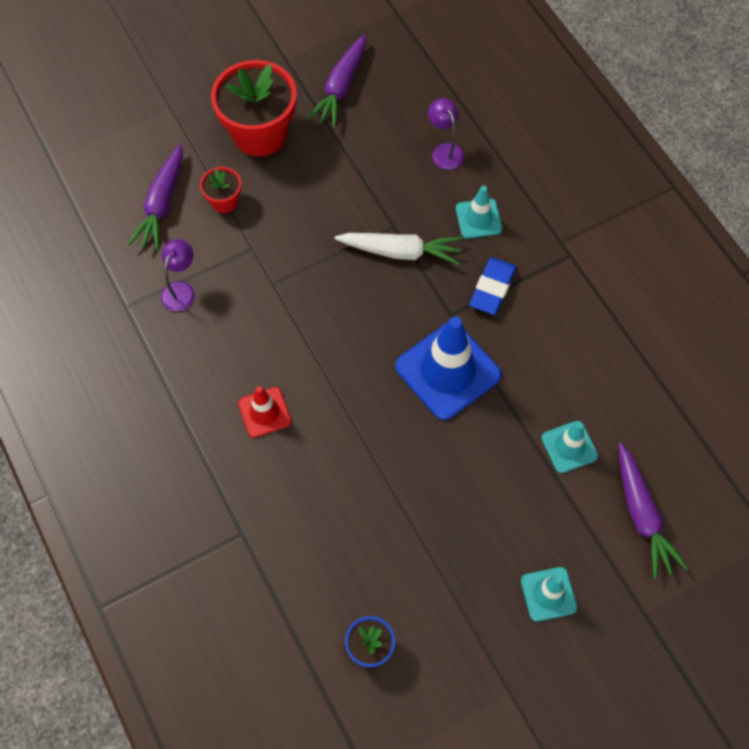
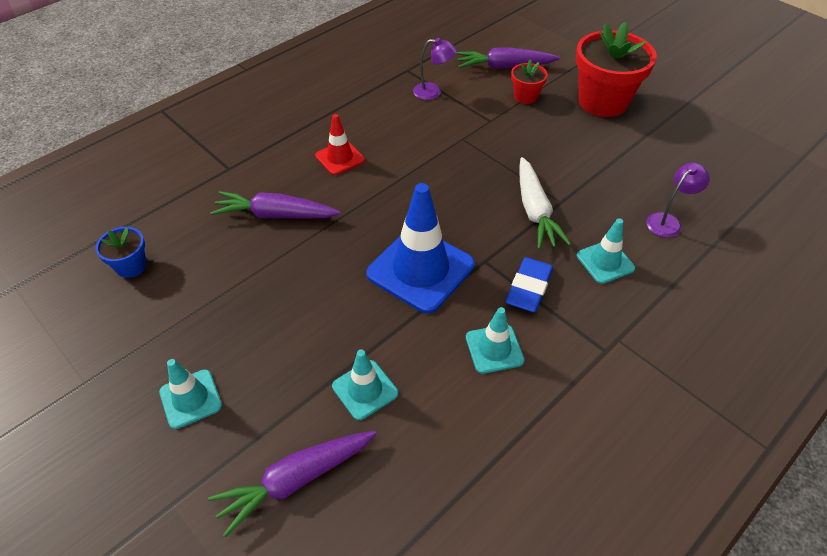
camera: 75 degrees right, 15 degrees down
purple carrot [307,34,366,128] -> purple carrot moved to [210,191,341,219]
blue eraser [469,257,516,315] -> blue eraser turned 75 degrees counterclockwise [506,257,553,312]
none -> turquoise traffic cone [466,307,525,374]

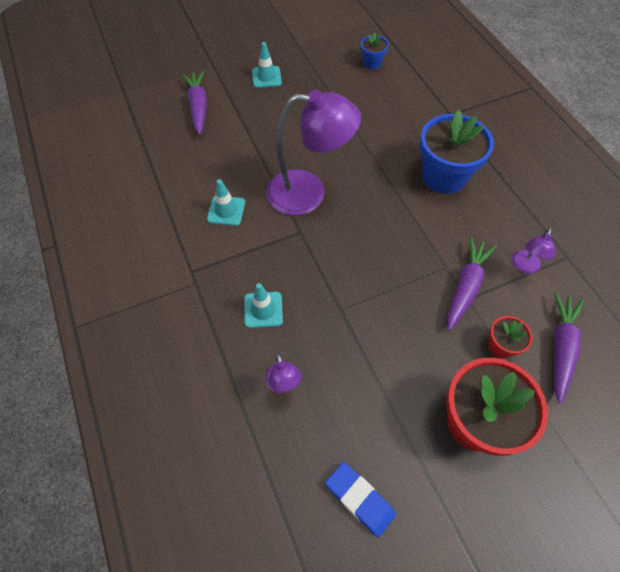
camera: 110 degrees right, 10 degrees up
purple carrot [210,191,341,219] -> purple carrot moved to [447,236,497,330]
red traffic cone [315,114,365,175] -> blue flower pot [420,110,494,194]
turquoise traffic cone [332,350,398,420] -> none
blue traffic cone [366,183,475,314] -> purple lamp [266,89,361,215]
blue eraser [506,257,553,312] -> blue eraser moved to [325,462,396,537]
white carrot [519,157,571,249] -> none

